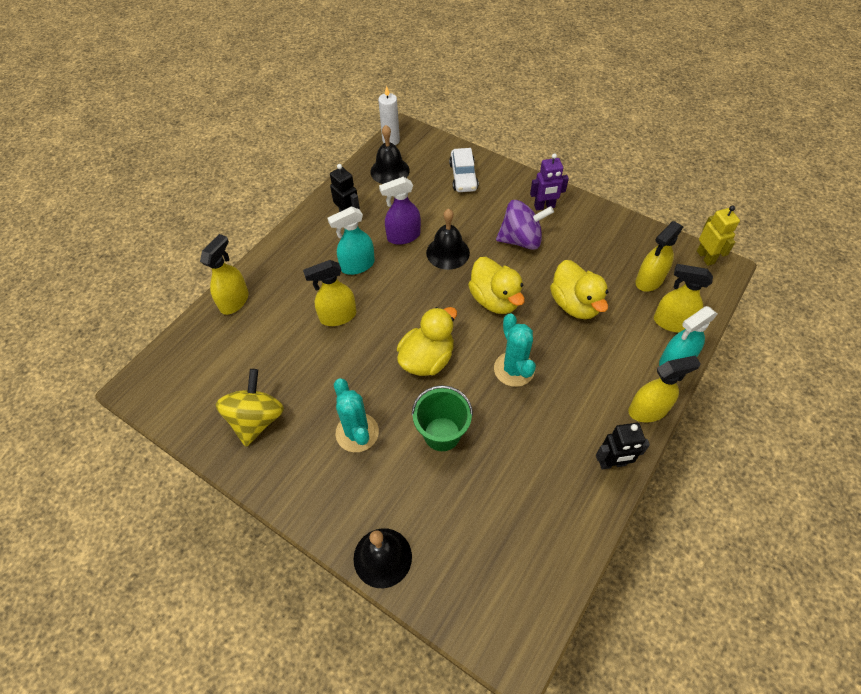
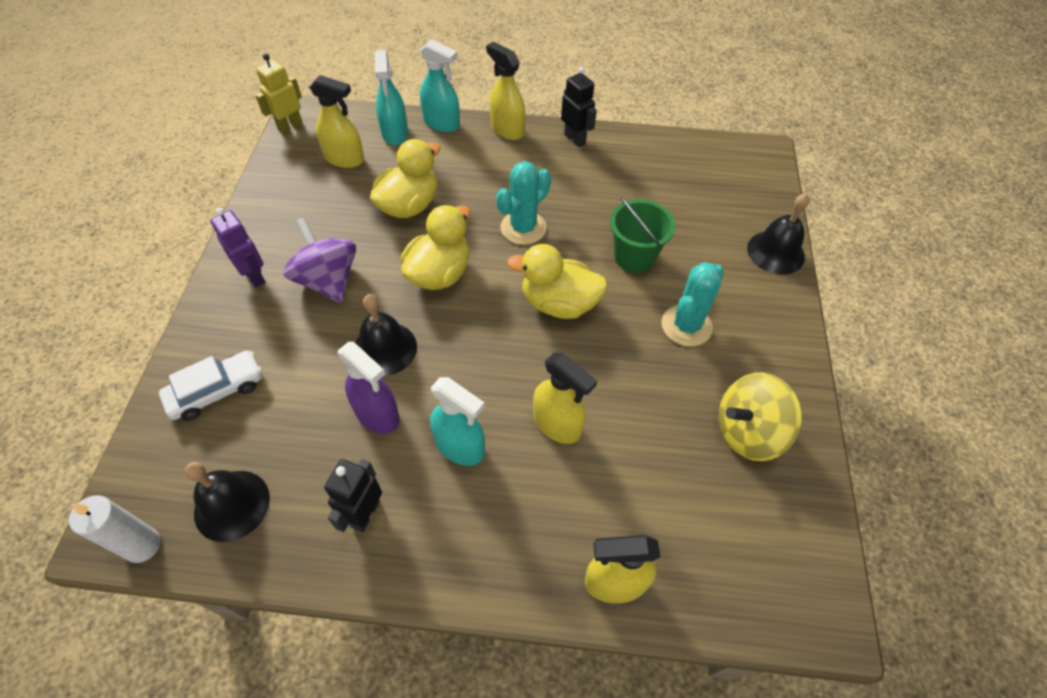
camera: 120 degrees left, 0 degrees up
yellow spray bottle [654,264,713,333] -> turquoise spray bottle [374,50,408,145]

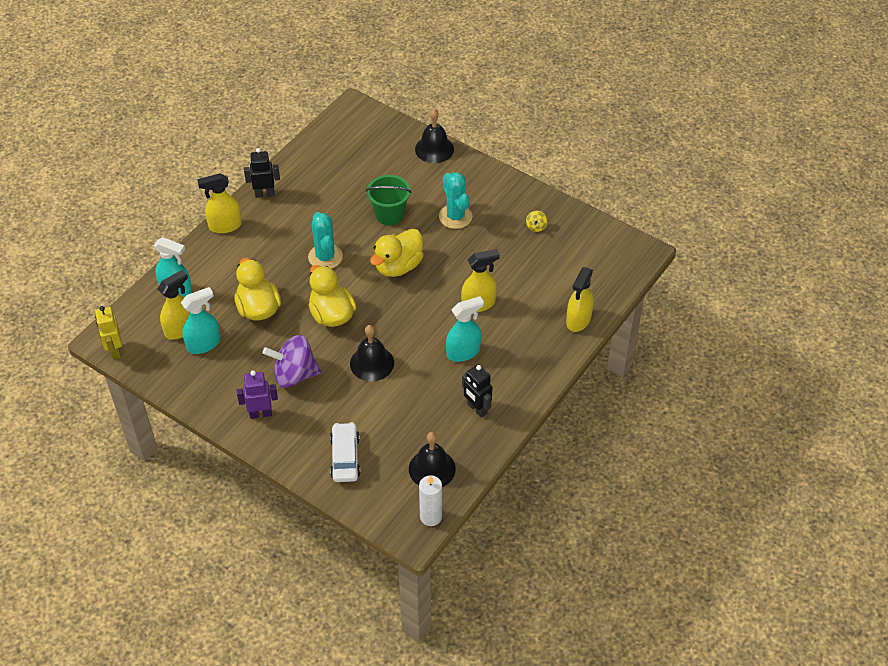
camera: 60 degrees left, 5 degrees down
purple spray bottle [338,342,400,434] -> none
turquoise spray bottle [420,39,460,132] -> turquoise spray bottle moved to [181,287,220,354]
yellow spinning top [719,373,802,461] -> yellow spinning top [526,211,548,232], size x0.43

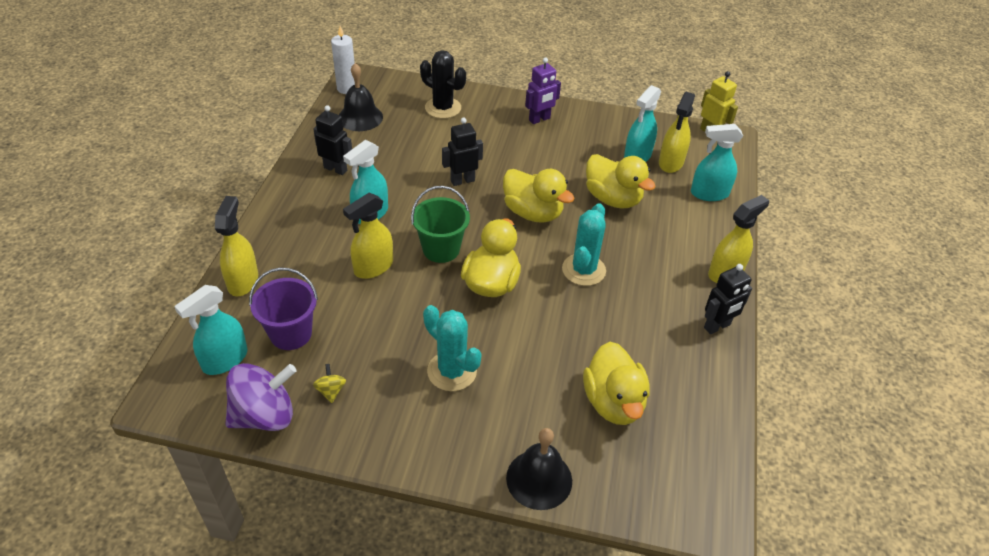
camera: 155 degrees right, 5 degrees down
purple spinning top [262,335,321,388] -> purple spinning top moved to [225,363,297,431]
turquoise cactus [308,212,343,269] -> turquoise cactus turned 60 degrees clockwise [562,203,606,286]
white car [330,422,361,482] -> black cactus [420,50,466,119]
black bell [350,325,394,381] -> black robot [442,118,483,186]
green bucket [366,175,412,225] -> green bucket moved to [411,186,470,263]
none -> turquoise spray bottle [174,285,248,375]
none -> purple bucket [249,268,318,350]
none -> yellow duck [583,342,650,425]

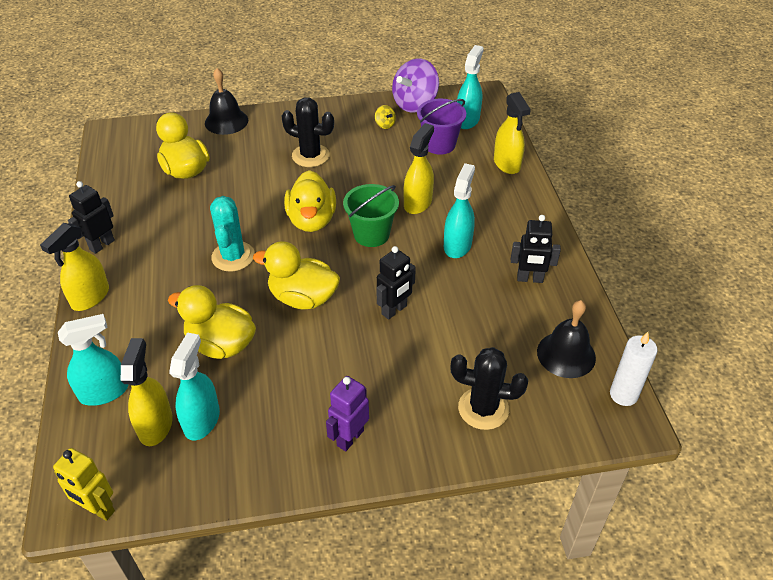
camera: 160 degrees right, 0 degrees up
turquoise cactus [423,305,482,391] -> black cactus [282,97,334,167]

